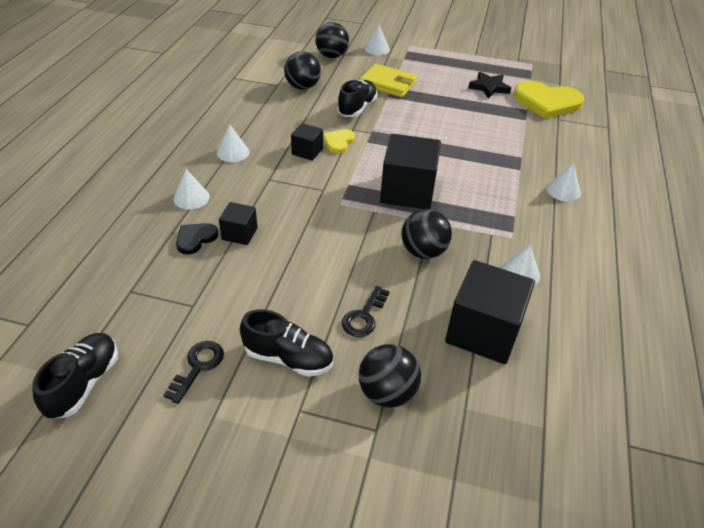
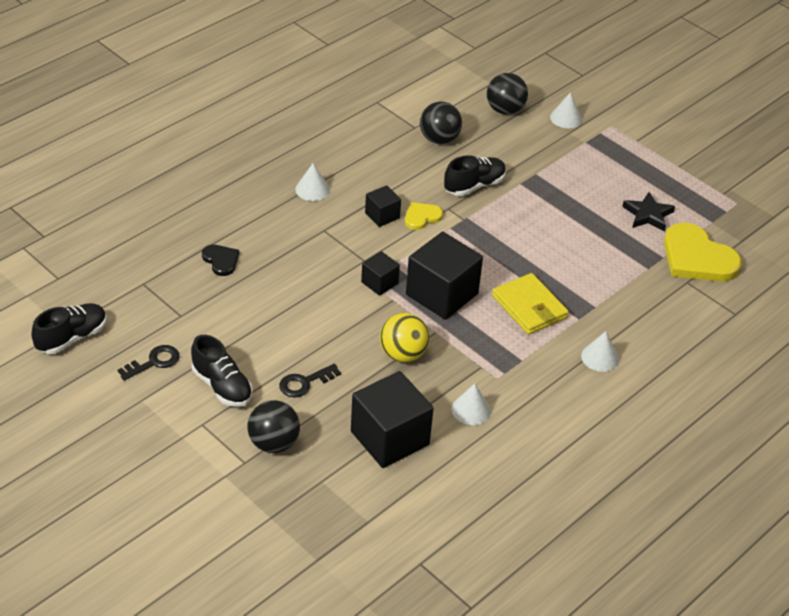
camera: 30 degrees right, 0 degrees up
white cone [173,169,210,210] -> none
black heart [176,223,219,255] -> black heart turned 75 degrees clockwise [202,245,239,276]
black cube [219,202,258,245] -> black cube moved to [361,251,400,296]
yellow wallet [359,64,417,97] -> yellow wallet moved to [492,273,569,335]
black ball [402,209,452,259] -> yellow ball [380,313,429,362]

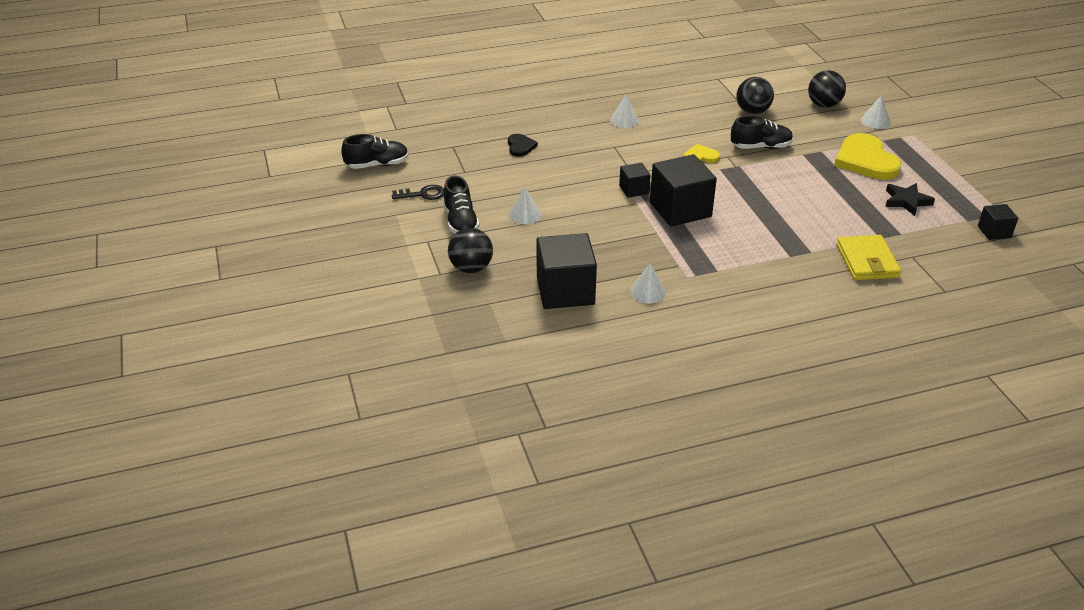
camera: 30 degrees right, 5 degrees down
black key [279,364,341,398] -> none
black cube [365,185,401,227] -> black cube moved to [978,204,1018,240]
yellow ball [380,313,429,362] -> none
yellow wallet [492,273,569,335] -> yellow wallet moved to [836,235,901,280]
white cone [581,331,619,372] -> white cone moved to [509,187,541,224]
yellow heart [664,223,742,282] -> yellow heart moved to [834,133,902,180]

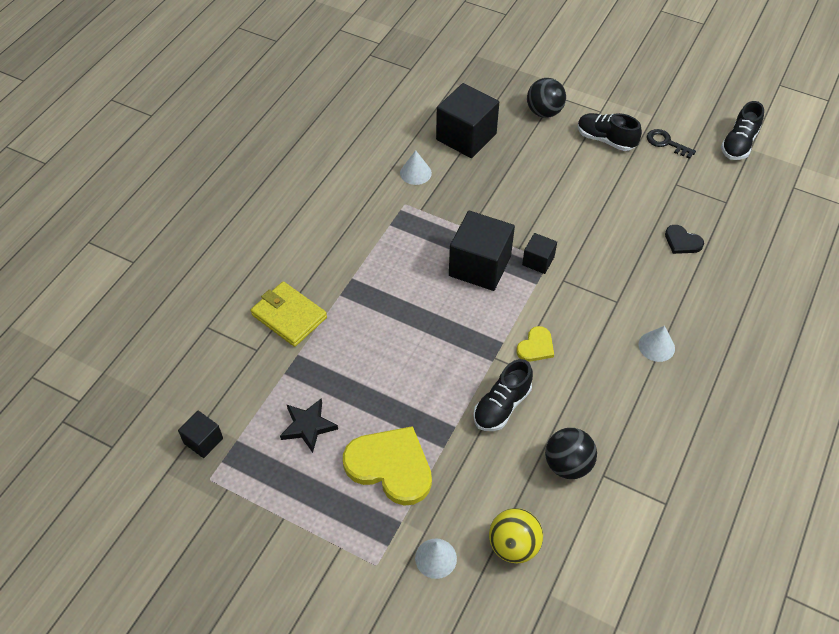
camera: 135 degrees right, 15 degrees up
black key [392,185,444,200] -> black key turned 90 degrees clockwise [647,129,696,159]
white cone [509,187,541,224] -> none
black ball [808,70,846,108] -> yellow ball [489,508,543,563]

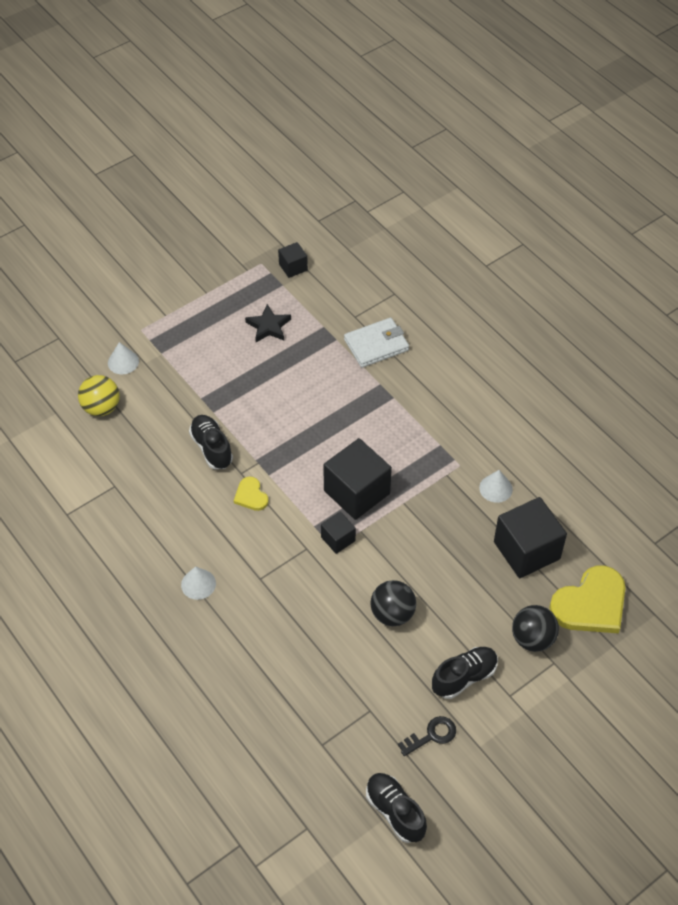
camera: 115 degrees right, 0 degrees up
yellow wallet [251,281,327,347] -> white wallet [344,318,409,368]
yellow heart [343,426,432,506] -> yellow heart moved to [549,566,626,633]
black ball [545,428,597,479] -> black ball moved to [371,580,416,626]
black heart [665,225,704,254] -> none

